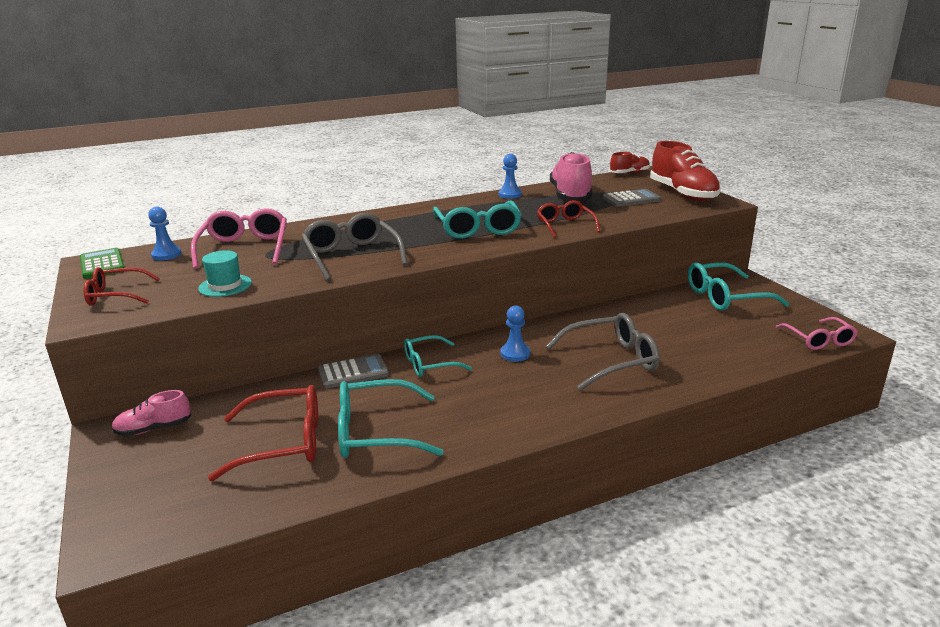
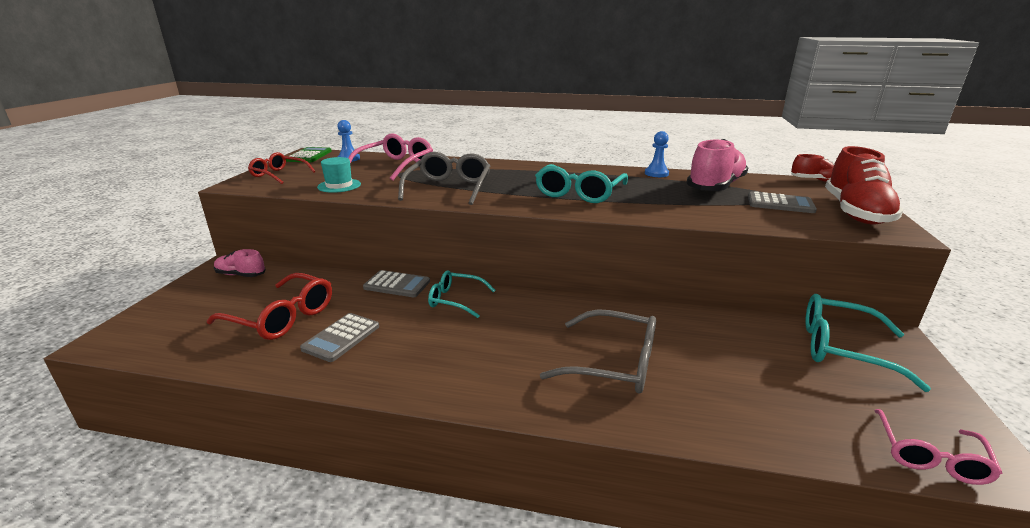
camera: 35 degrees right, 0 degrees up
turquoise glasses [338,379,444,458] -> grey calculator [300,313,379,362]
blue pawn [501,306,530,362] -> none
red glasses [537,200,600,238] -> none

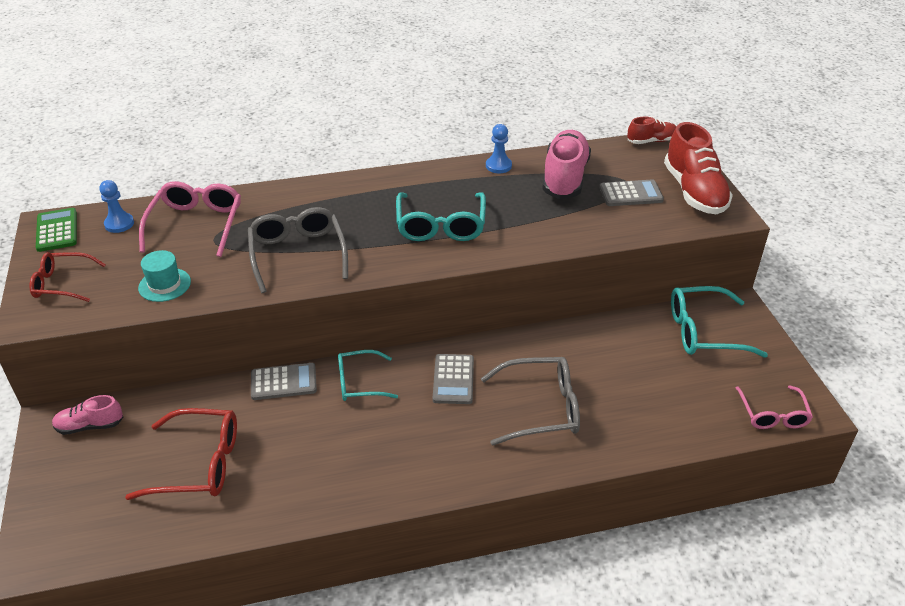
camera: 25 degrees left, 15 degrees up
grey calculator [300,313,379,362] -> grey calculator moved to [433,354,474,404]

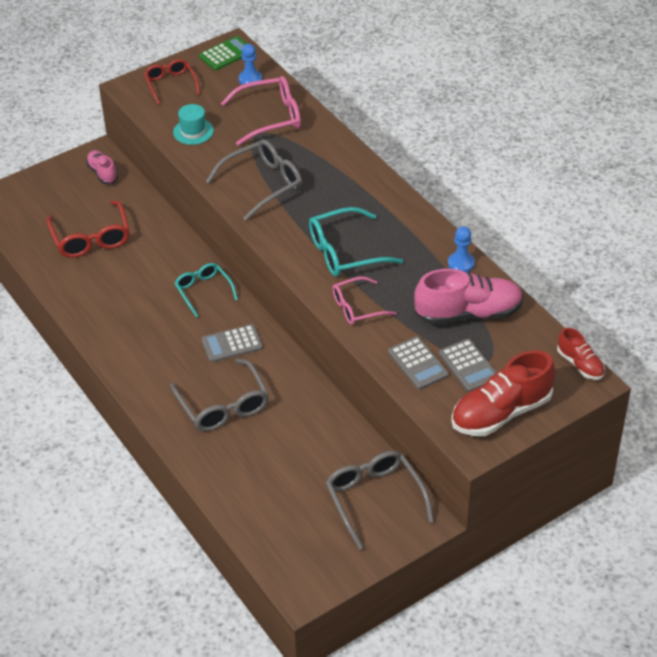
camera: 70 degrees right, 5 degrees up
grey calculator [251,363,317,400] -> grey calculator moved to [388,336,449,390]
turquoise glasses [671,286,768,358] -> grey glasses [326,451,434,550]
pink glasses [736,385,813,429] -> pink glasses moved to [332,277,397,325]

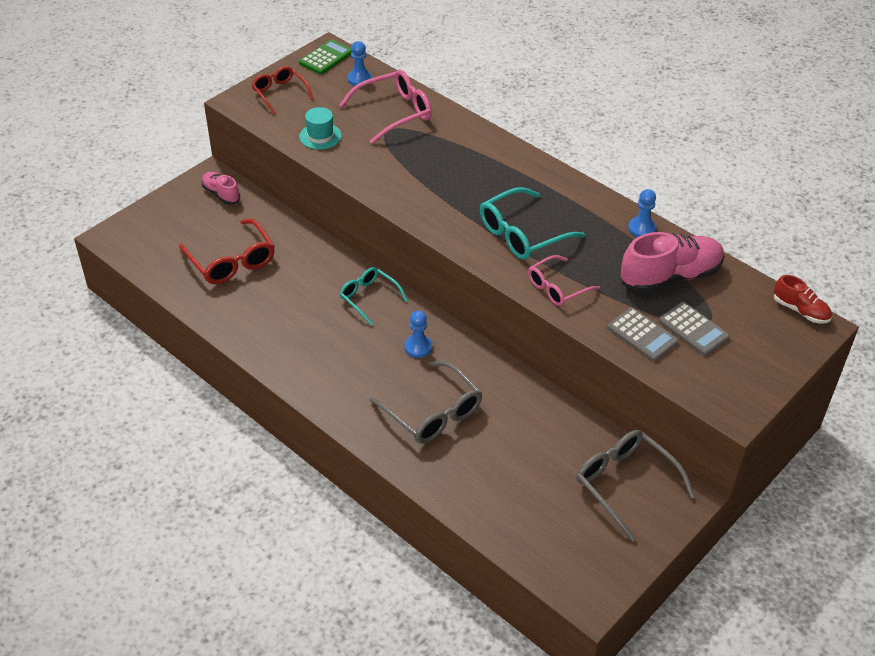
camera: 15 degrees left, 0 degrees up
grey calculator [201,324,263,362] -> blue pawn [405,310,432,358]
grey glasses [206,139,302,221] -> none
red shoe [451,350,555,436] -> none

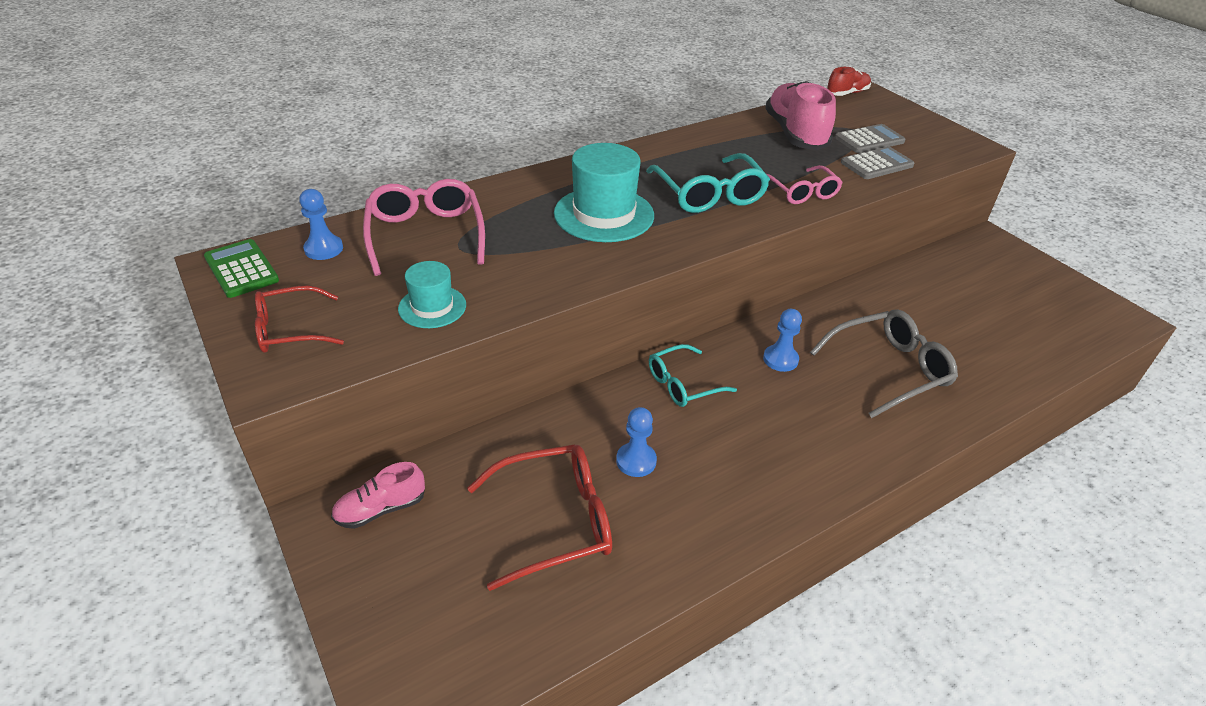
camera: 75 degrees left, 5 degrees down
grey glasses [576,430,695,541] -> none
blue pawn [628,189,656,237] -> blue pawn moved to [616,407,657,477]
none -> turquoise hat [554,143,654,242]

